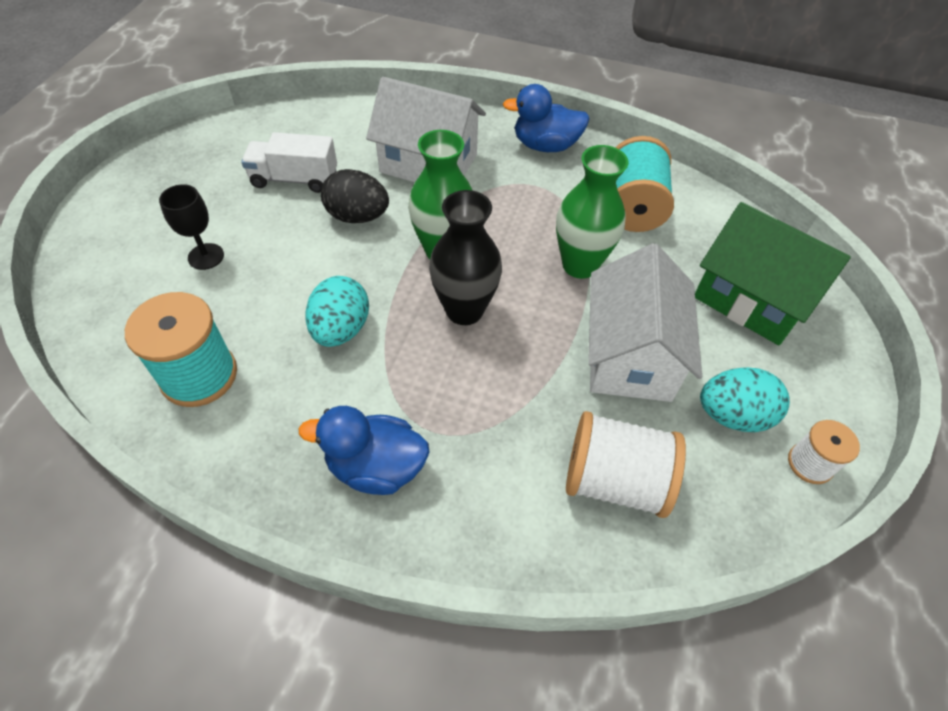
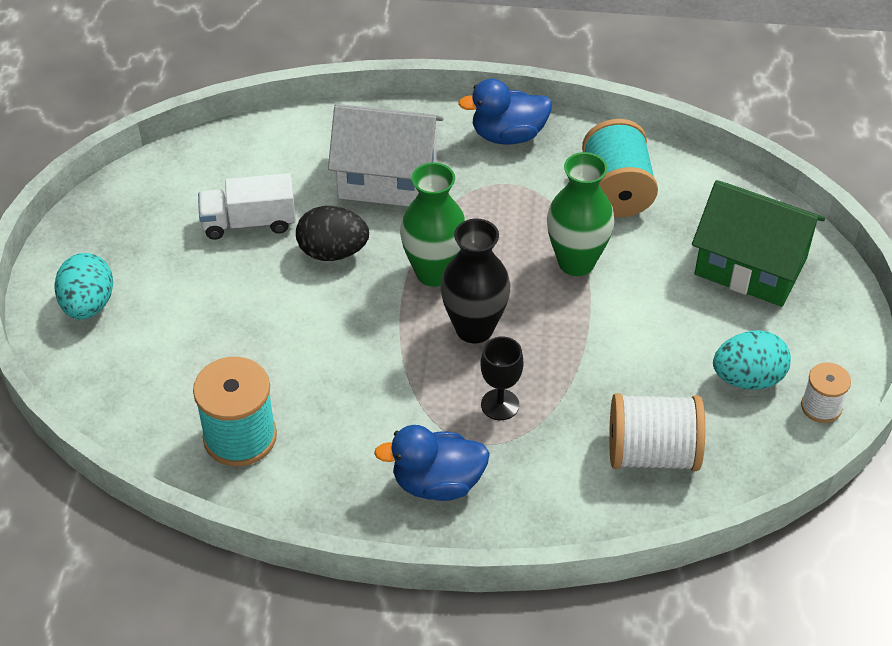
camera: 10 degrees left, 5 degrees down
black goblet [159,184,224,270] -> black goblet moved to [480,336,524,420]
turquoise egg [305,276,369,347] -> turquoise egg moved to [55,253,113,319]
white house [588,243,702,402] -> none

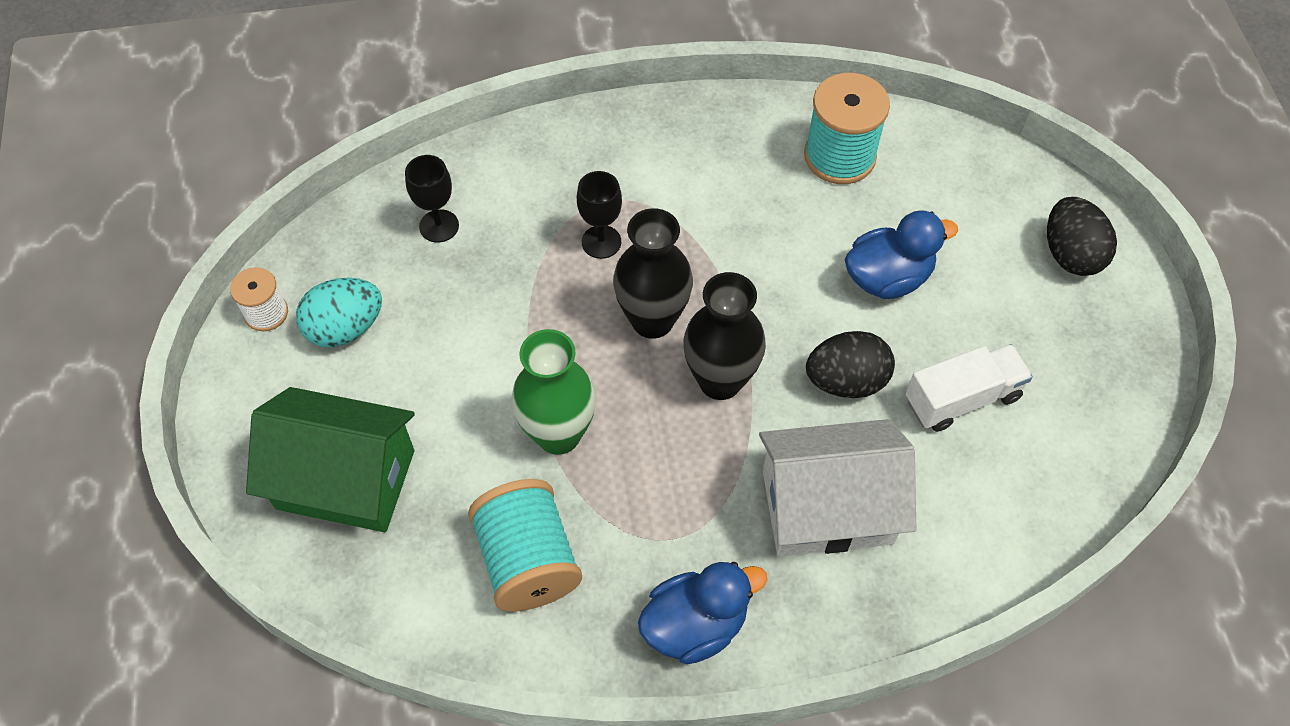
camera: 165 degrees right, 10 degrees up
turquoise egg [55,253,113,319] -> black egg [1047,197,1117,276]
blue duck [374,425,490,501] -> blue duck moved to [845,210,958,299]
green vase [400,163,466,287] -> black vase [683,272,766,400]
white spool [609,393,705,471] -> black goblet [405,155,459,243]

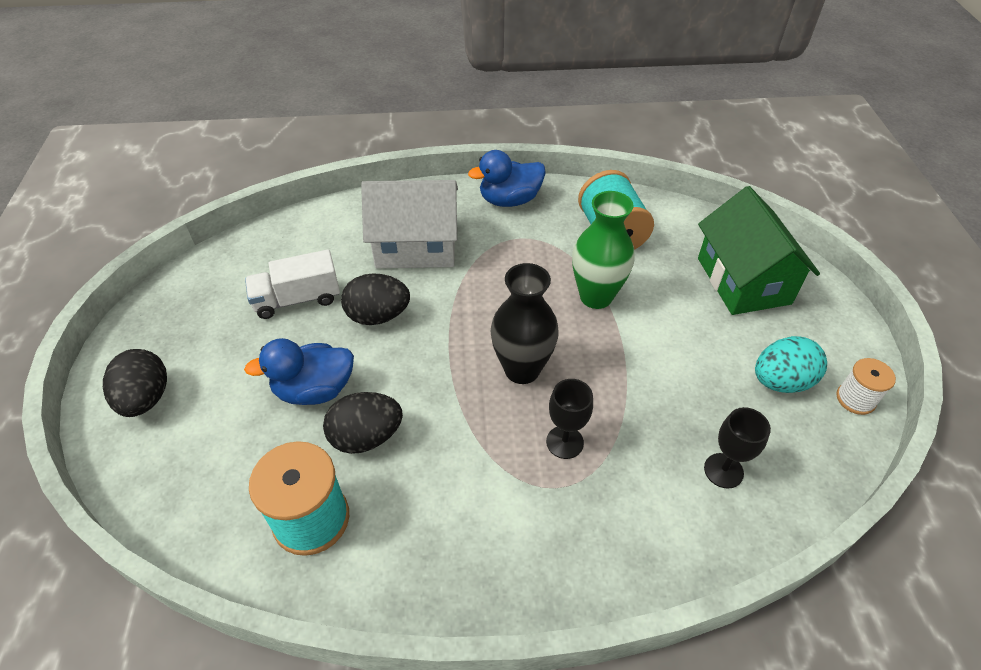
camera: 175 degrees left, 10 degrees down
green house [246,387,415,532] -> green house turned 60 degrees clockwise [698,186,820,315]
black vase [683,272,766,400] -> none
none -> black egg [323,392,403,454]

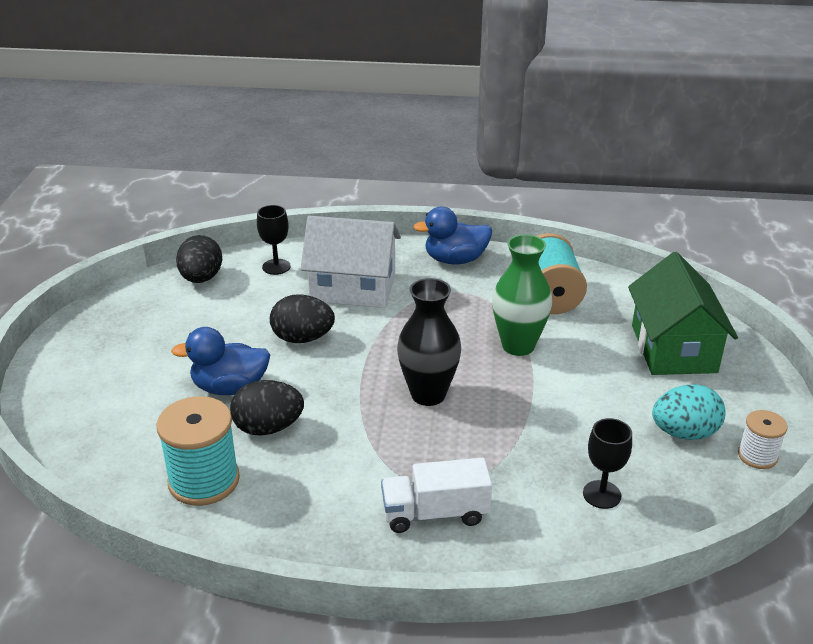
camera: 10 degrees right, 15 degrees down
black egg [103,349,167,417] -> black egg moved to [176,235,222,283]
white truck [245,249,340,319] -> white truck moved to [381,458,492,533]
black goblet [546,379,593,459] -> black goblet moved to [257,205,291,275]

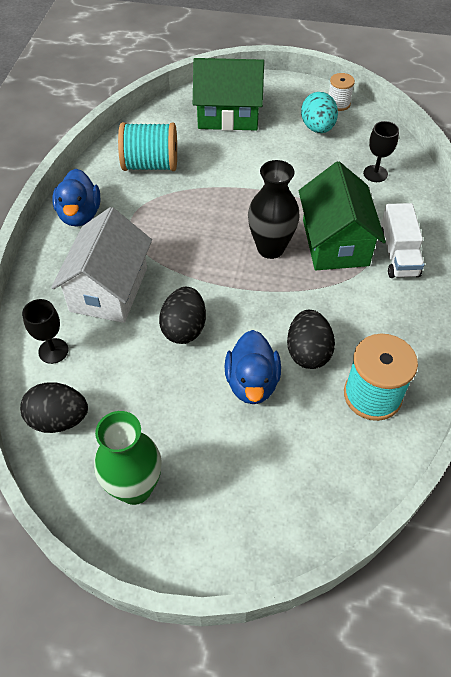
camera: 85 degrees left, 20 degrees up
green vase [492,234,552,356] -> green vase moved to [94,411,162,505]
none -> green house [299,161,386,270]

